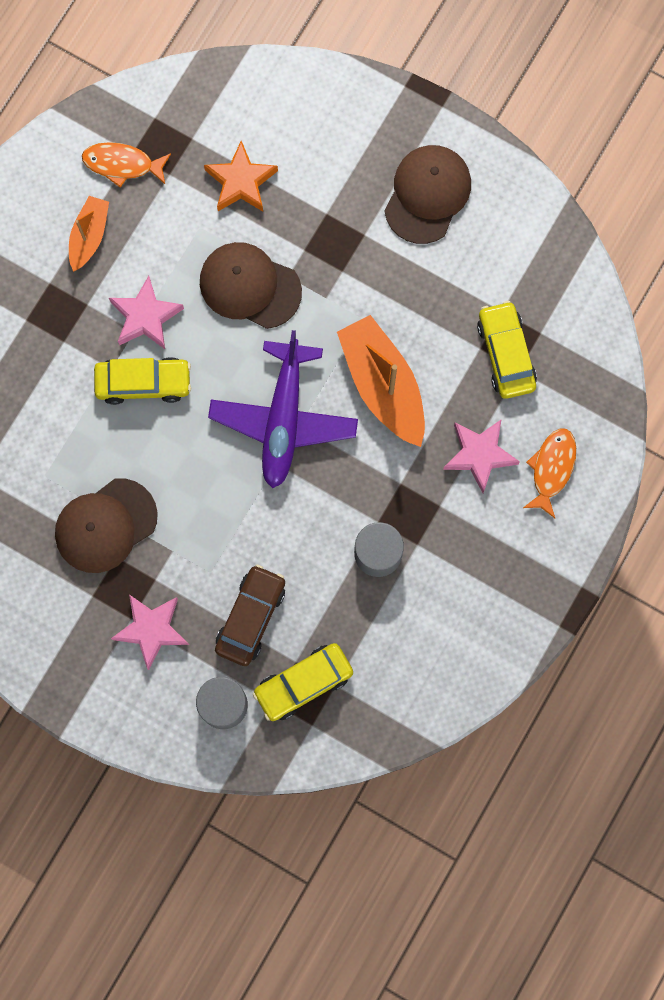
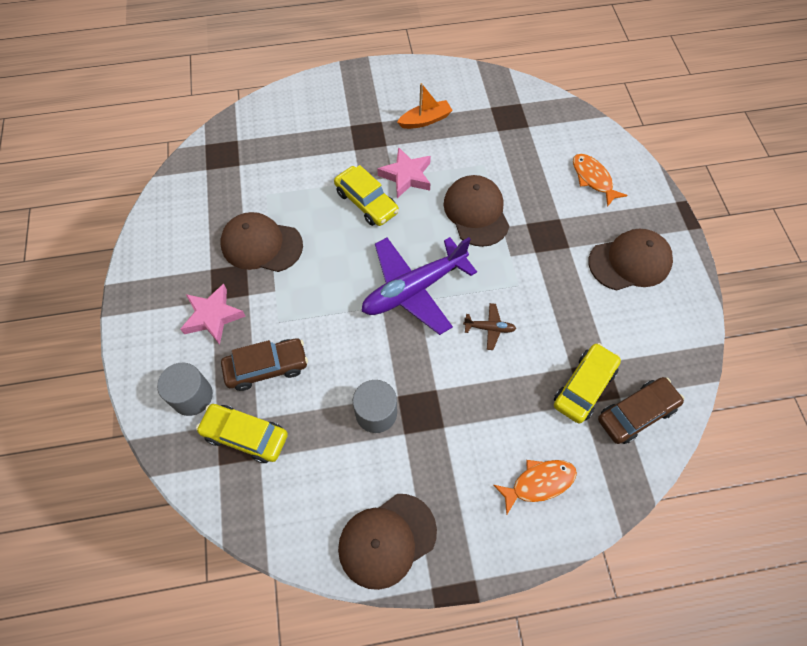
camera: 50 degrees right, 15 degrees down
orange fish [82,142,171,188] -> orange fish moved to [573,154,628,207]
orange star [204,141,278,212] -> none
orange boat [337,315,425,447] -> brown plane [463,303,517,350]
pink star [443,419,520,493] -> none
none -> brown cap [338,494,437,590]
none -> brown car [598,377,684,444]

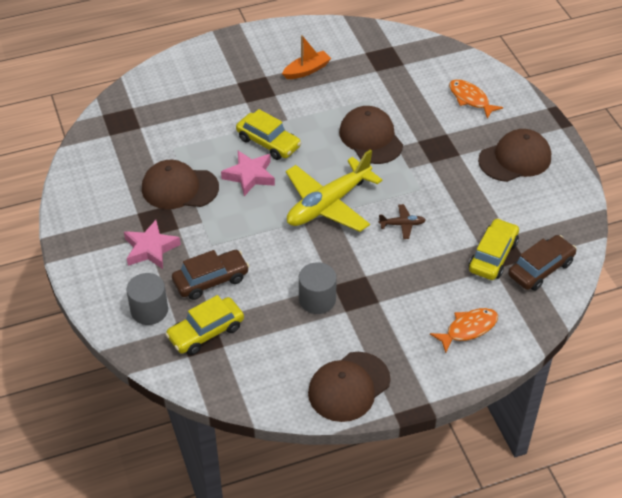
camera: 10 degrees left, 15 degrees down
yellow car [196,404,288,463] -> yellow car turned 45 degrees counterclockwise [165,295,244,355]
purple plane [362,237,477,335] -> yellow plane [286,149,382,232]
pink star [377,147,431,198] -> pink star moved to [221,151,275,196]

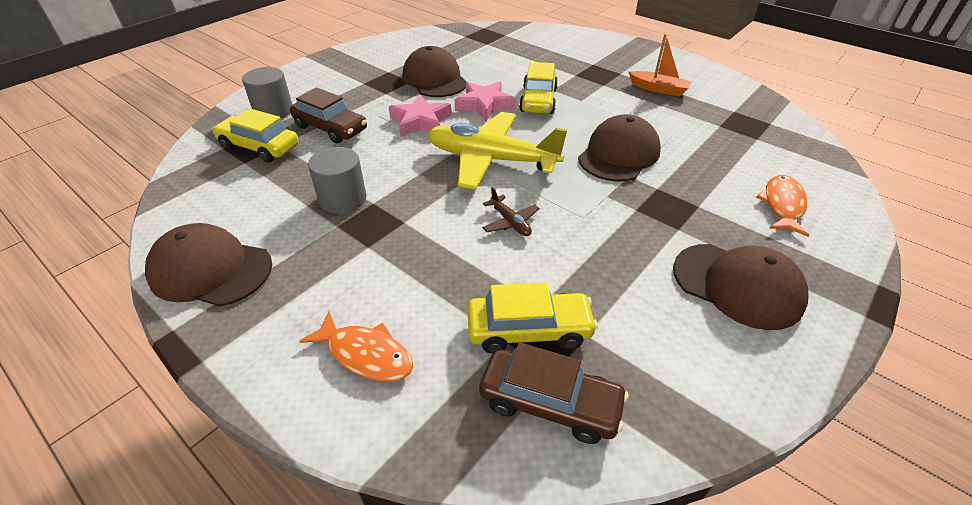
camera: 60 degrees right, 5 degrees down
pink star [124,220,181,269] -> pink star moved to [389,94,452,137]

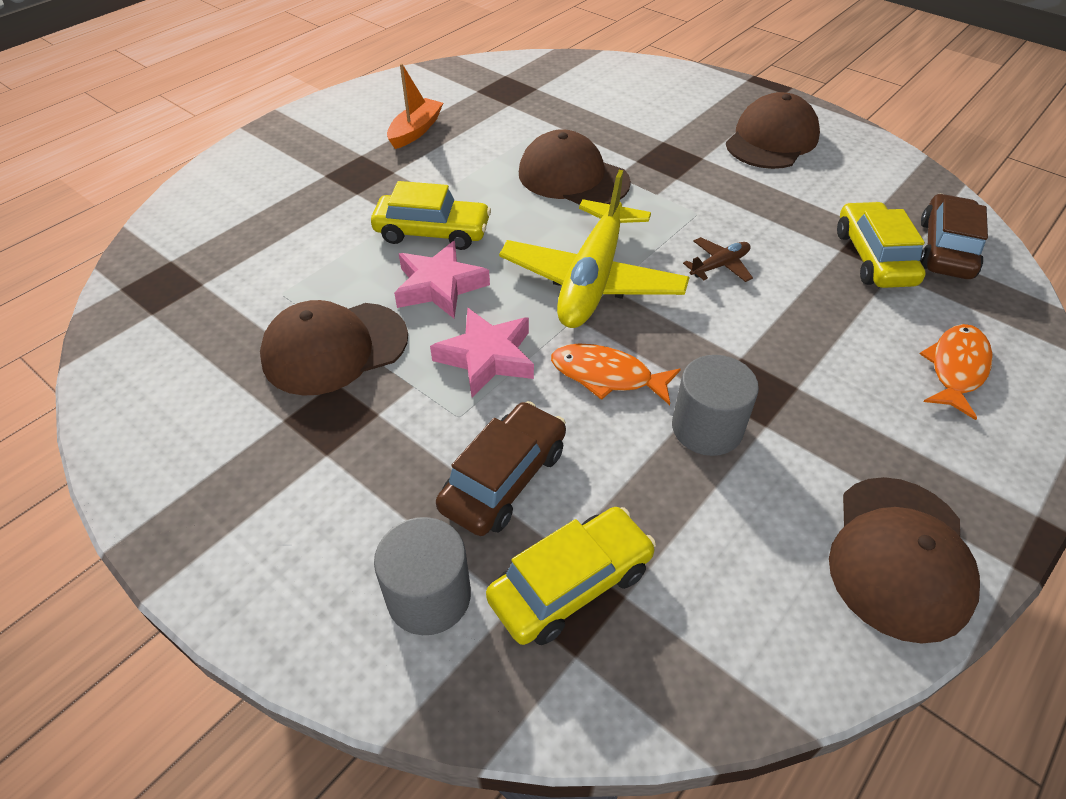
camera: 90 degrees left, 5 degrees up
yellow car [212,109,299,162] -> yellow car turned 150 degrees counterclockwise [486,507,656,645]
orange fish [756,175,809,237] -> orange fish moved to [551,344,681,405]

